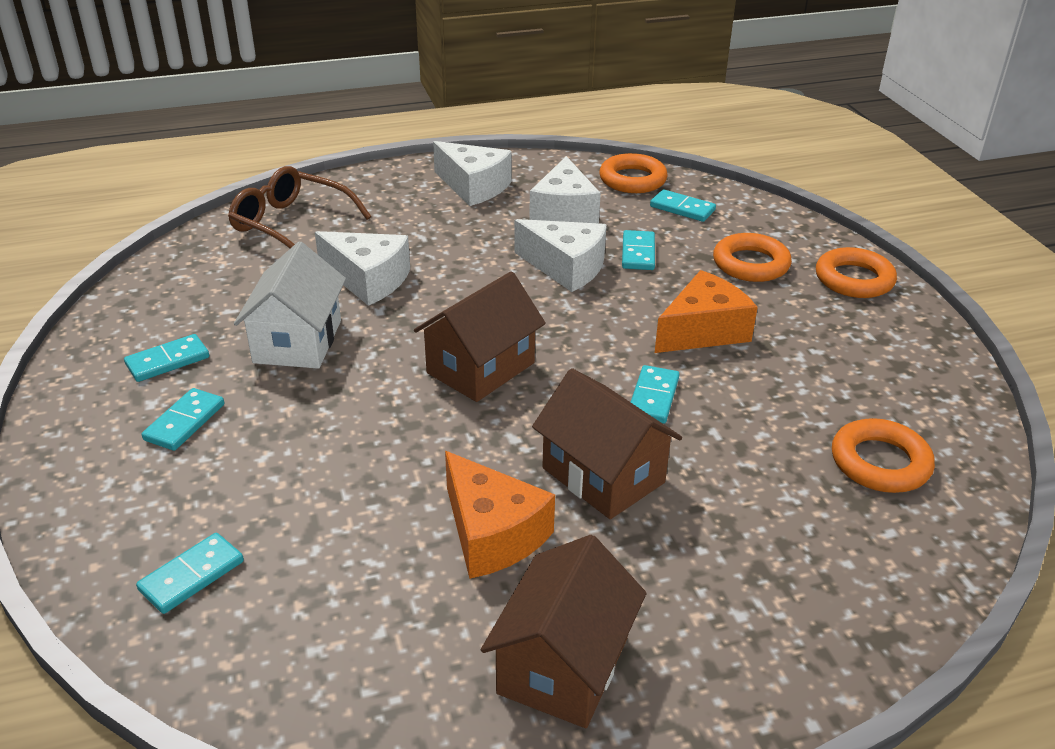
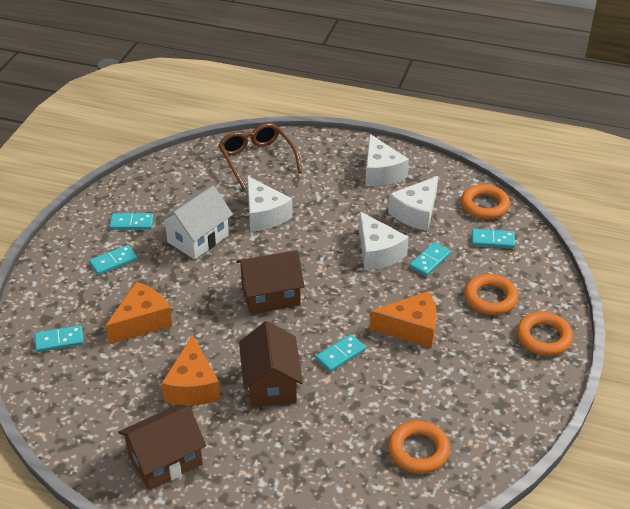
camera: 35 degrees right, 5 degrees up
turquoise domino [650,189,716,222] -> turquoise domino turned 60 degrees counterclockwise [472,229,515,248]
none -> orange cheese [105,282,172,344]

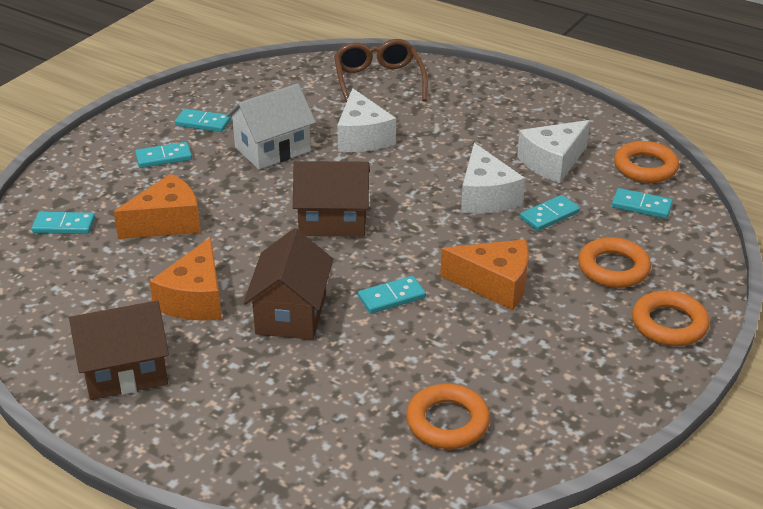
camera: 15 degrees right, 5 degrees down
white cheese [365,134,409,186] -> none

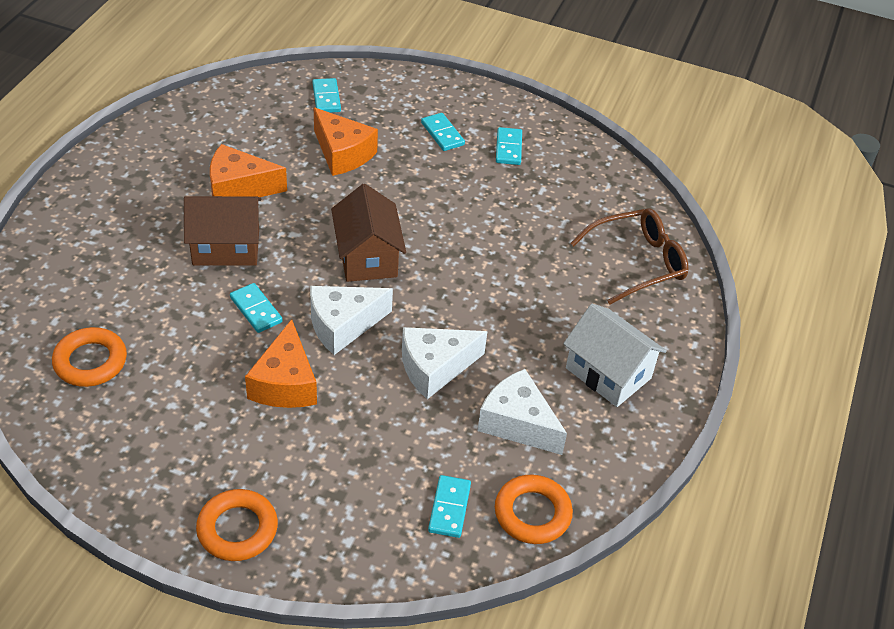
camera: 75 degrees right, 10 degrees up
brown house [69,301,169,400] -> none
white house [226,84,316,169] -> white house moved to [563,304,667,407]
white cheese [337,88,396,152] -> white cheese moved to [310,286,393,355]
turquoise domino [520,195,580,231] -> none
orange ring [578,237,651,288] -> none

